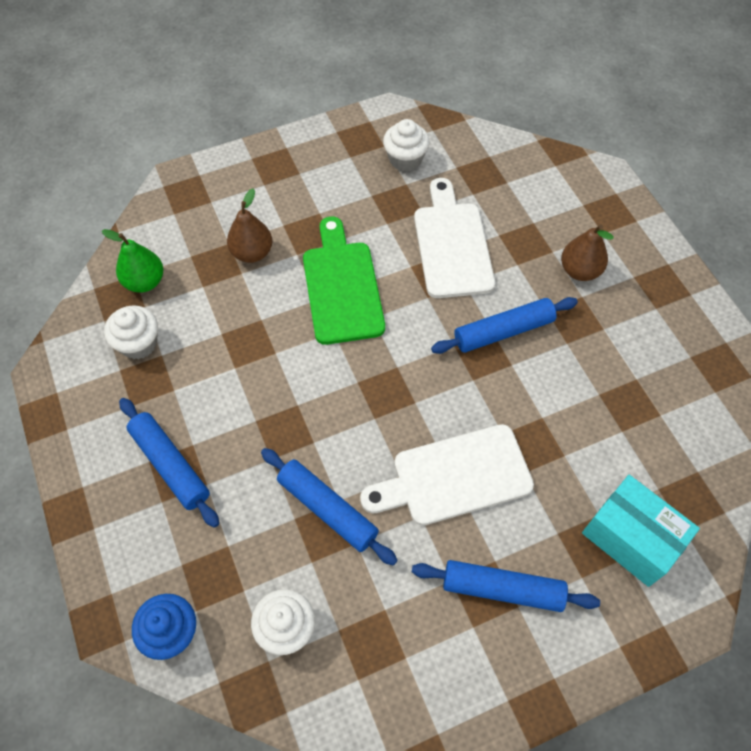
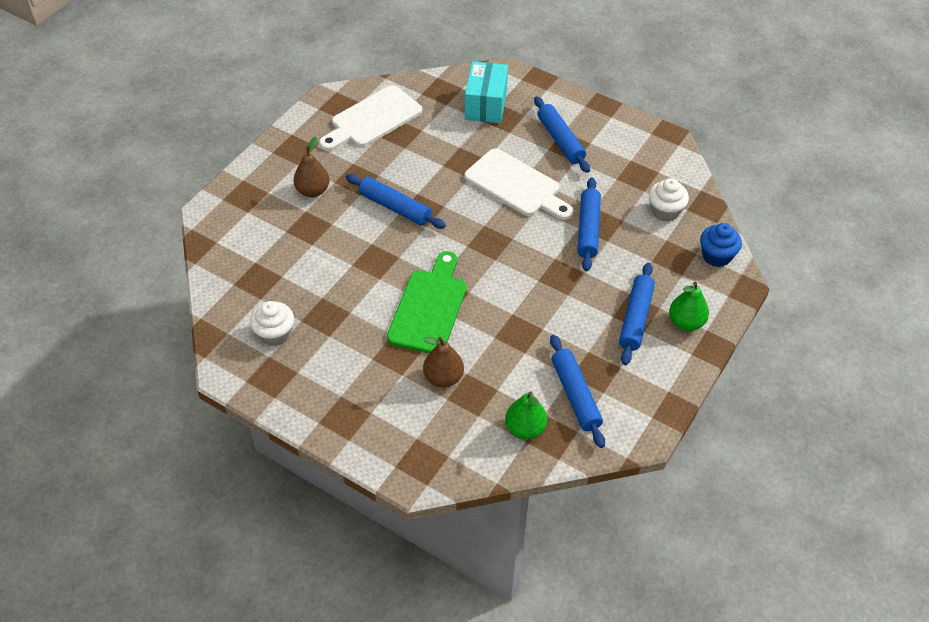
camera: 125 degrees left, 10 degrees down
white cupcake [104,305,158,359] -> blue rolling pin [550,335,605,448]
green cutting board [303,217,385,345] -> green cutting board turned 150 degrees clockwise [387,251,467,354]
white cutting board [414,178,495,298] -> white cutting board moved to [319,85,422,151]
none -> green pear [669,282,709,331]

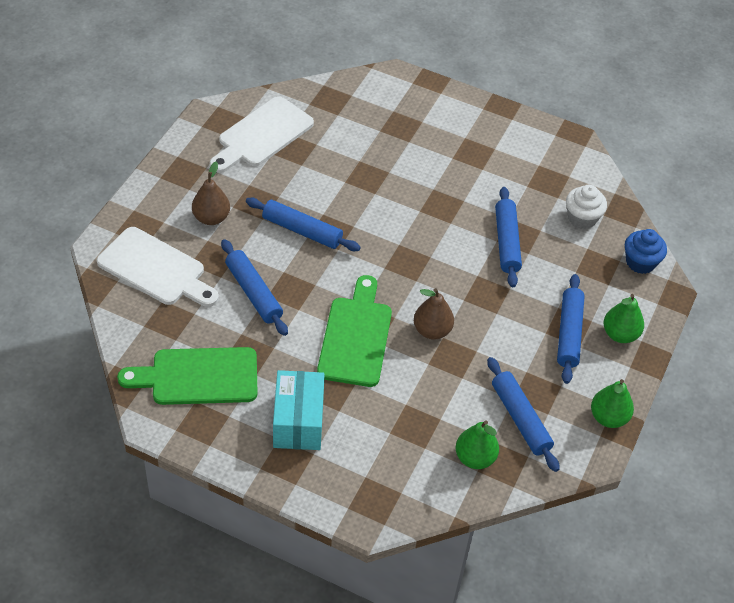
camera: 10 degrees left, 0 degrees up
white cupcake [250,301,294,346] -> green cutting board [117,347,258,405]
brown pear [423,337,464,387] -> brown pear moved to [414,288,454,339]
white cutting board [464,149,573,220] -> white cutting board moved to [97,227,219,307]
turquoise box [465,61,508,123] -> turquoise box moved to [273,370,325,450]
blue rolling pin [534,96,590,173] -> blue rolling pin moved to [221,239,288,336]
none -> green pear [591,379,634,428]

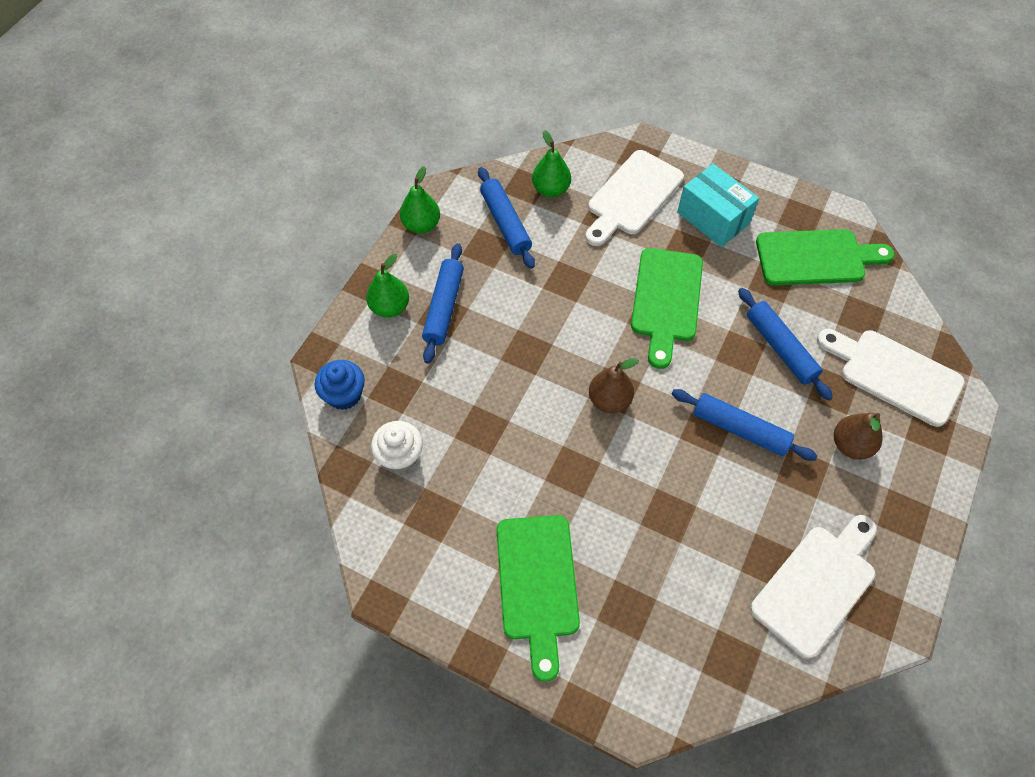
camera: 175 degrees left, 10 degrees up
turquoise box [273,370,325,450] -> turquoise box turned 45 degrees counterclockwise [677,164,759,247]
brown pear [414,288,454,339] -> brown pear moved to [589,358,639,413]
blue rolling pin [495,187,522,287] -> none
none -> green cutting board [497,515,580,682]
none -> white cutting board [585,150,684,246]

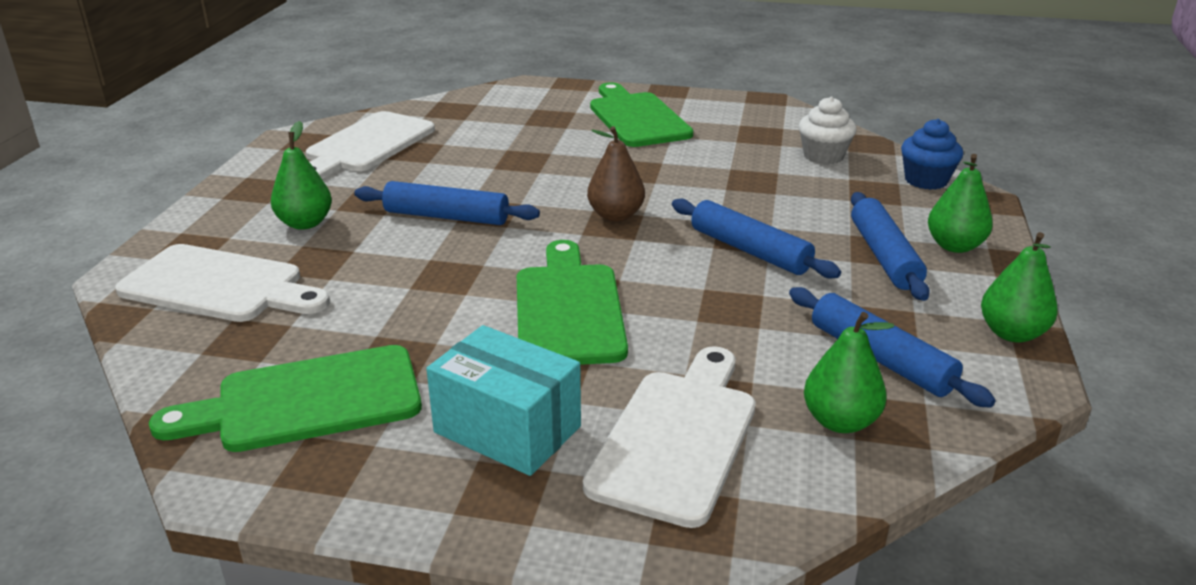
camera: 165 degrees right, 30 degrees down
blue rolling pin [738,288,833,400] -> blue rolling pin moved to [672,199,841,279]
brown pear [834,413,883,460] -> green pear [271,121,332,230]

